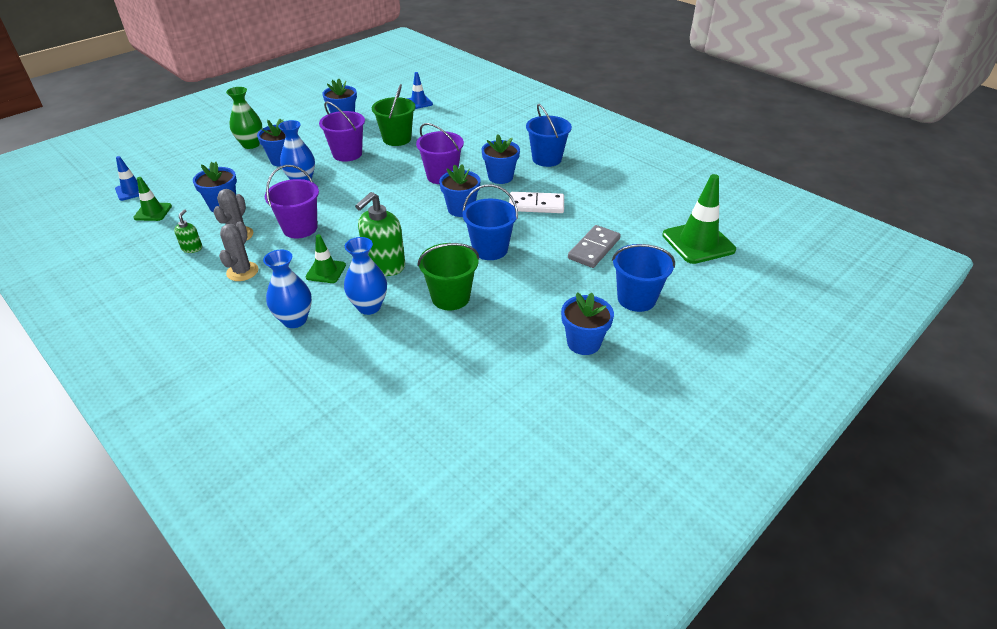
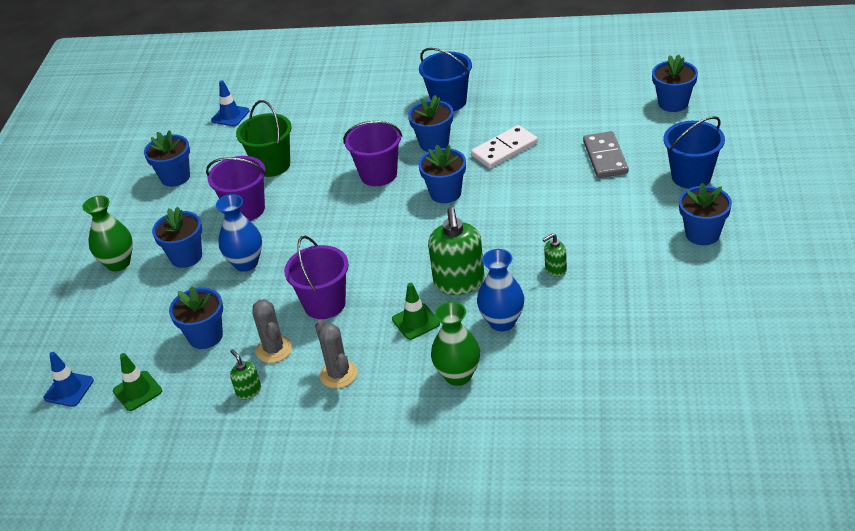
camera: 35 degrees left, 0 degrees up
blue vase [263,250,312,328] -> green vase [431,302,480,386]
green bucket [417,243,479,311] -> green soap dispenser [543,233,567,277]
blue bucket [463,184,518,260] -> none
green traffic cone [662,174,736,264] -> blue flower pot [652,55,698,112]

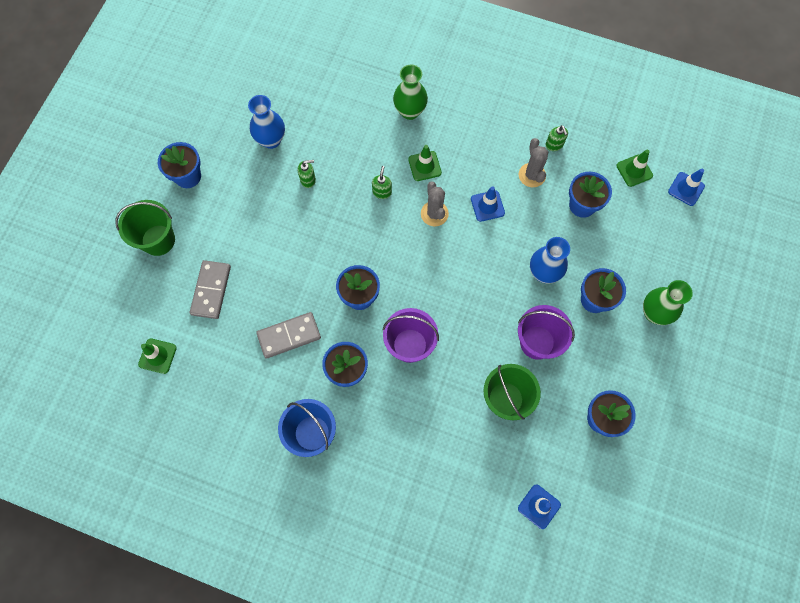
camera: 170 degrees left, 30 degrees up
purple bucket [284,236,349,319] -> blue traffic cone [471,186,505,222]
grey cactus [315,320,357,388] -> grey cactus moved to [421,181,449,227]
green soap dispenser [428,207,485,295] -> green soap dispenser [372,166,392,199], size x0.48
white domino [471,125,538,168] -> grey domino [256,312,321,359]
blue vase [477,249,524,331] -> blue vase moved to [248,95,285,149]
blue flower pot [652,55,698,112] -> none
blue bucket [663,116,725,189] -> green bucket [116,200,175,256]
none -> green traffic cone [138,338,177,374]

